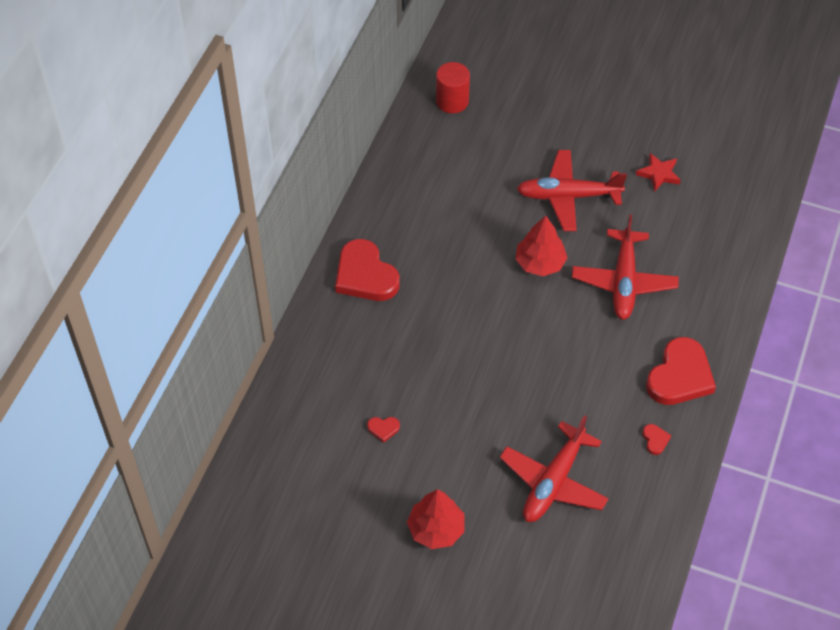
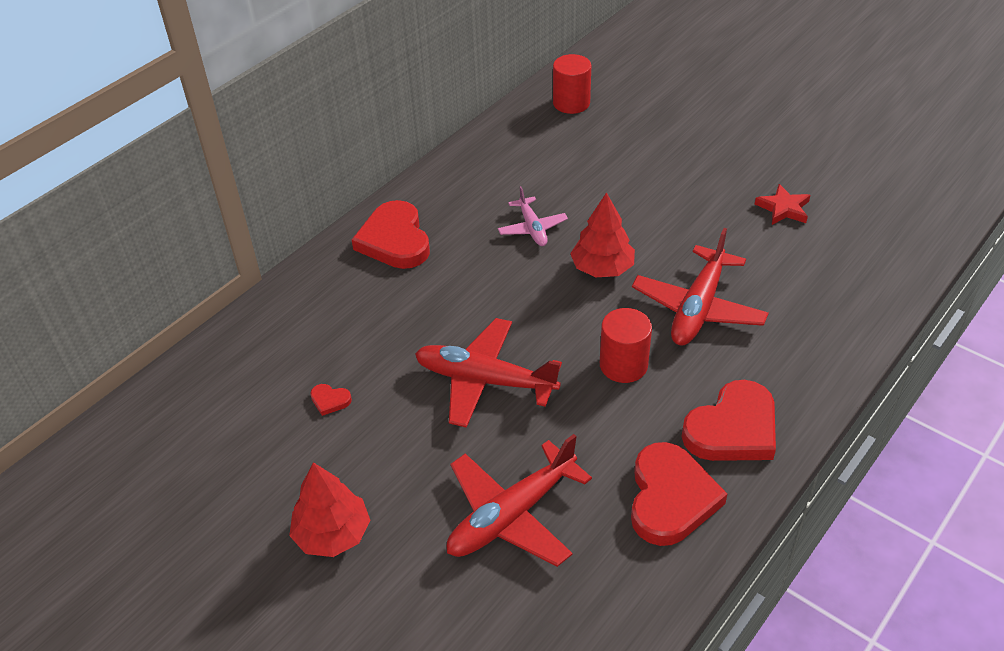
camera: 20 degrees right, 10 degrees down
red plane [517,150,627,231] -> red plane moved to [415,318,562,428]
red heart [643,424,671,455] -> red heart [631,442,727,546], size x2.44
none -> pink plane [498,186,568,246]
none -> red cylinder [600,308,652,383]

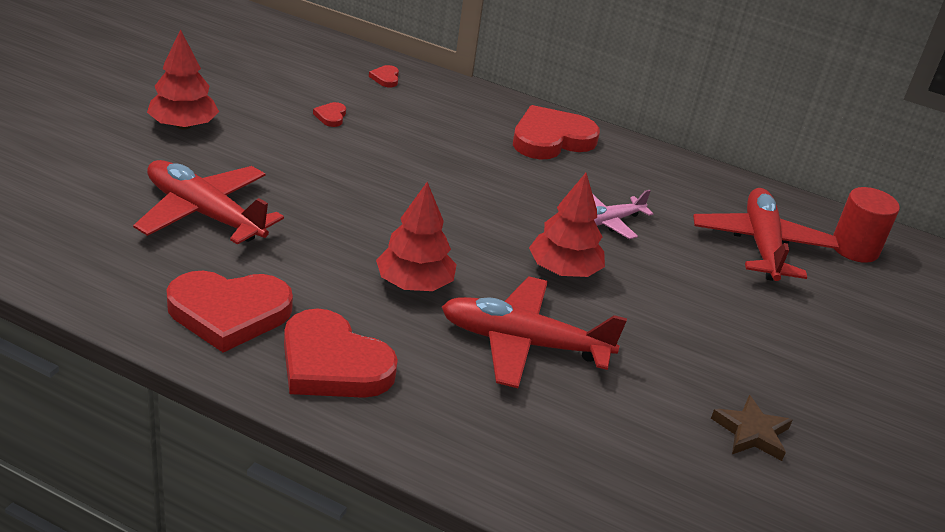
camera: 70 degrees right, 10 degrees down
red plane [415,318,562,428] -> red plane moved to [693,188,839,281]
red cylinder [600,308,652,383] -> red tree [376,182,457,291]
red star [755,184,810,225] -> brown star [711,395,792,461]
none -> red heart [369,65,399,87]

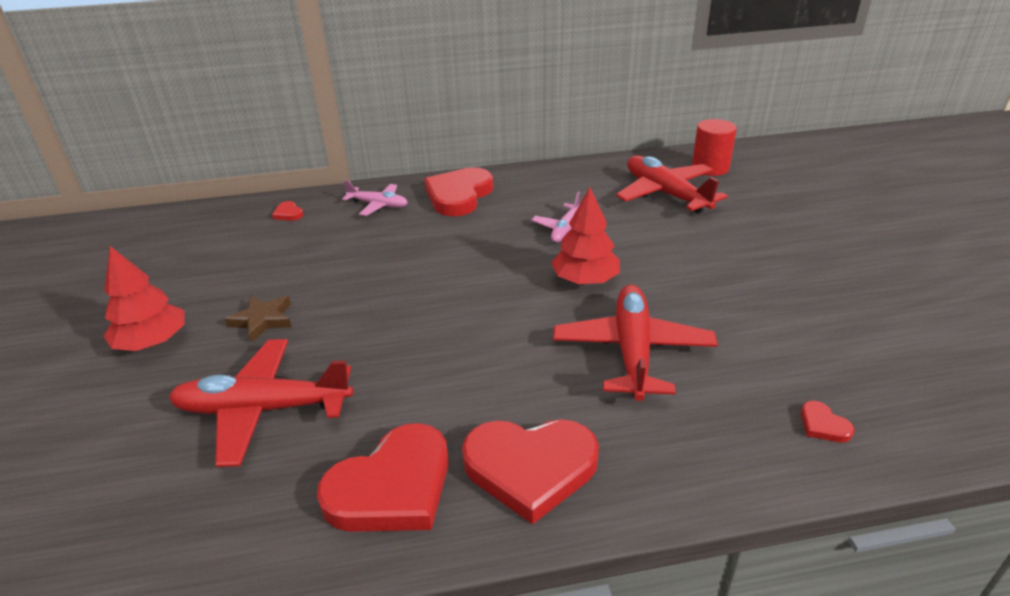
camera: 30 degrees left, 0 degrees up
red heart [313,102,346,127] -> red heart moved to [801,401,854,442]
red tree [376,182,457,291] -> none
red plane [442,277,627,388] -> red plane turned 120 degrees clockwise [553,284,718,401]
brown star [711,395,792,461] -> brown star moved to [225,296,292,342]
none -> pink plane [342,180,408,216]

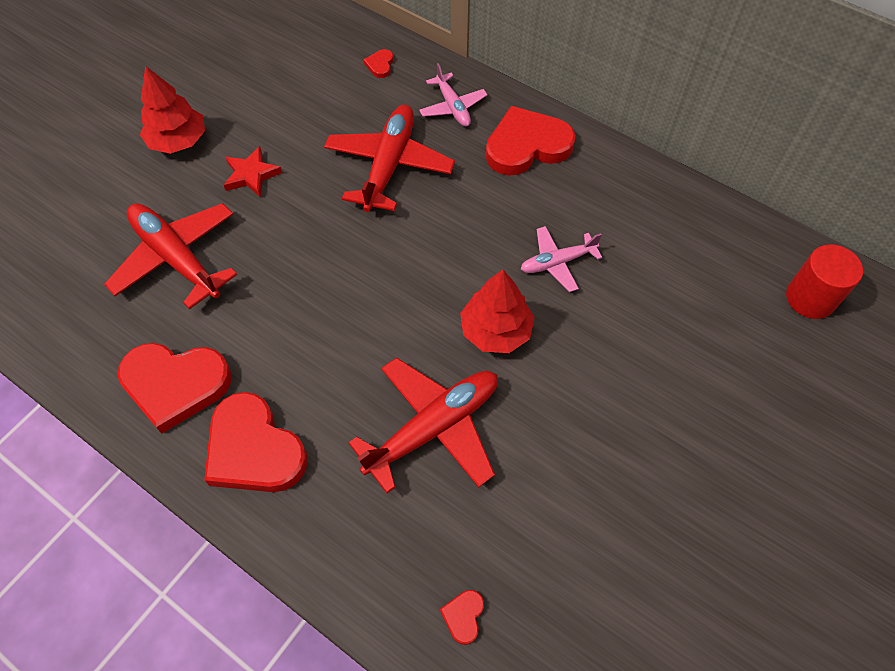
camera: 45 degrees right, 25 degrees up
brown star [225,296,292,342] -> red star [224,146,282,198]
red plane [616,155,728,213] -> red plane moved to [324,105,455,212]

